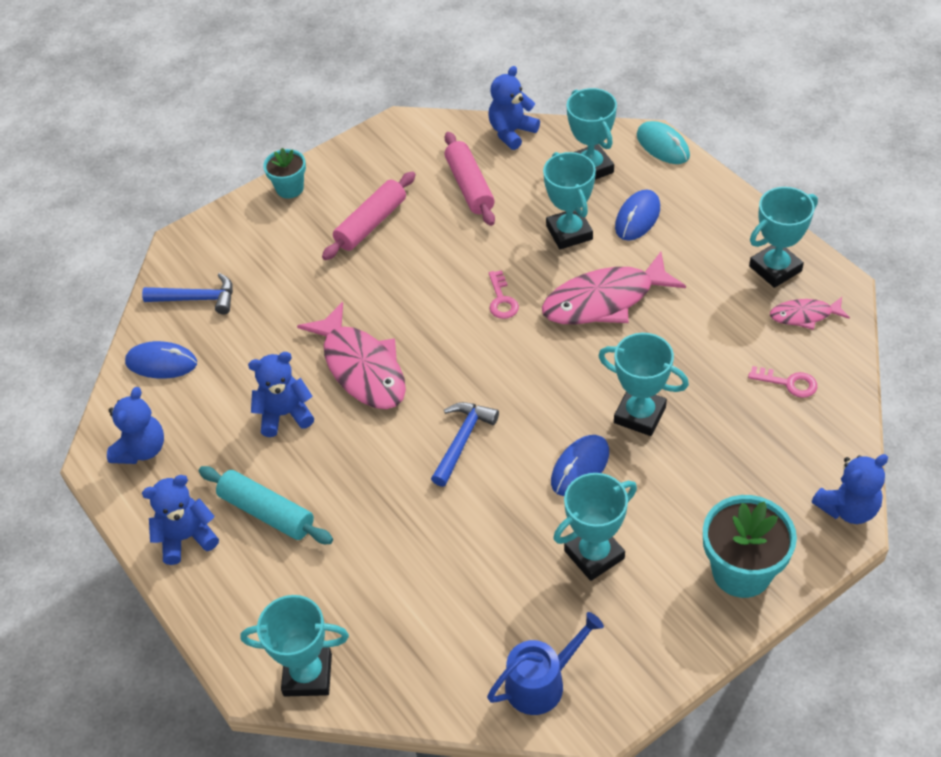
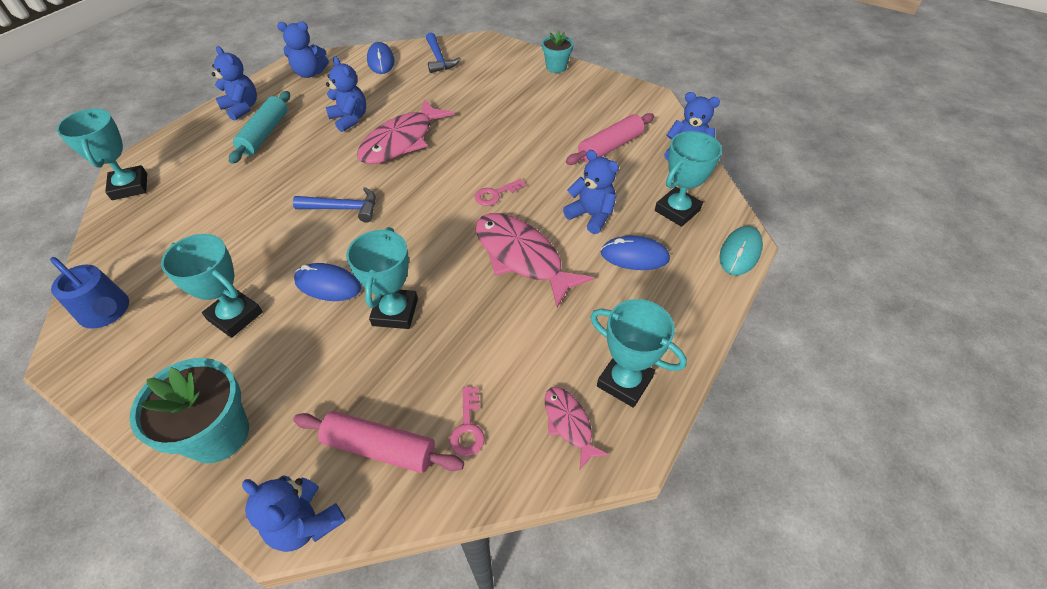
camera: 65 degrees right, 0 degrees up
pink rolling pin [322,171,415,260] -> pink rolling pin moved to [293,411,464,473]
turquoise trophy [543,152,596,249] -> blue teddy bear [563,150,619,234]

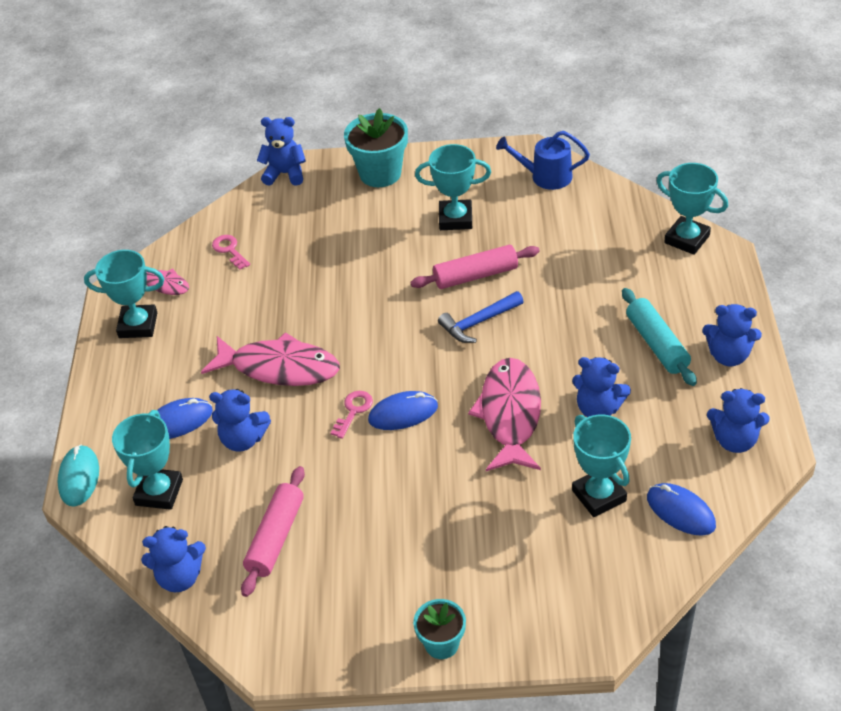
camera: 150 degrees right, 5 degrees down
blue teddy bear [277,22,329,78] -> blue teddy bear turned 135 degrees counterclockwise [707,388,770,453]
pink rolling pin [293,411,464,473] -> pink rolling pin moved to [410,245,540,289]
blue mouse [294,263,361,301] -> blue mouse moved to [368,391,438,430]
turquoise trophy [346,227,418,329] -> turquoise trophy moved to [572,415,631,517]
blue hammer [426,32,461,73] -> none

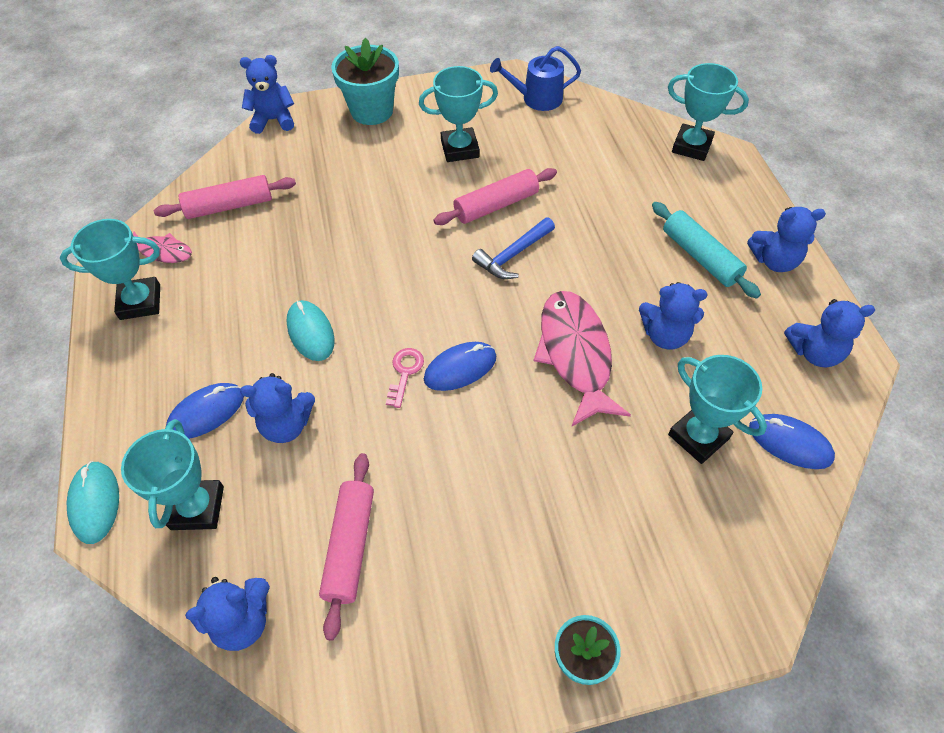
camera: 15 degrees left, 10 degrees up
pink fish [201,332,340,386] -> turquoise mouse [286,300,335,361]
pink key [212,235,250,270] -> pink rolling pin [154,175,296,219]

